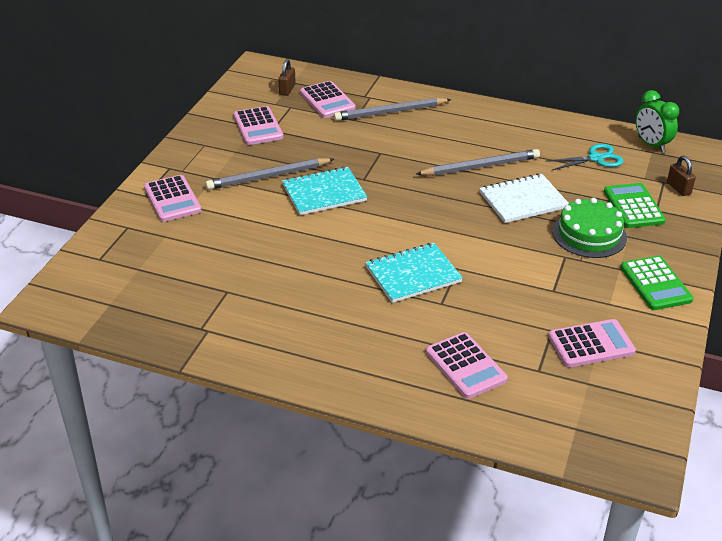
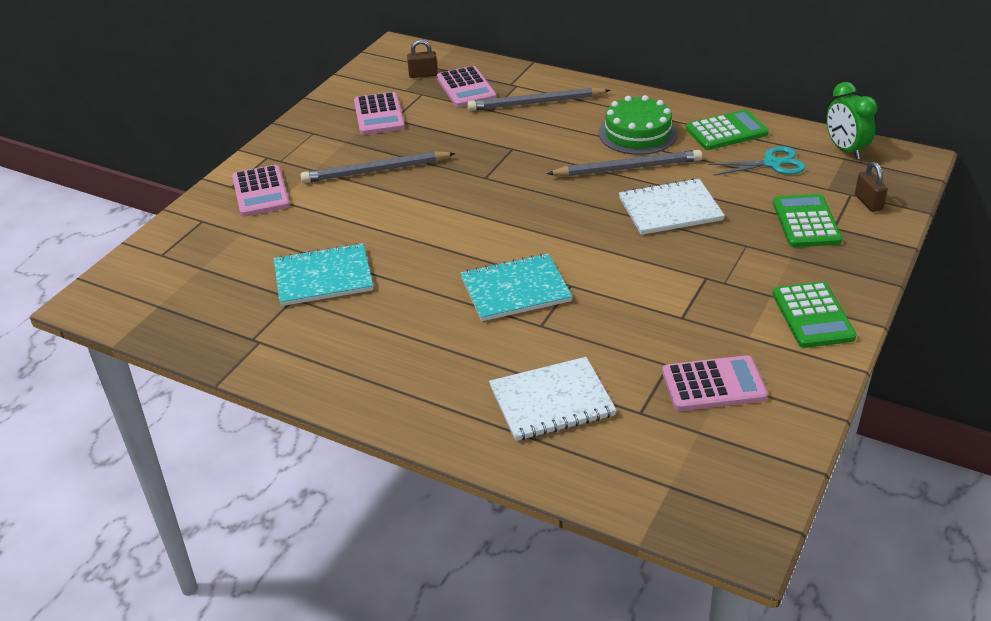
camera: 10 degrees right, 0 degrees up
brown padlock [278,59,296,96] -> brown padlock turned 60 degrees clockwise [407,40,438,78]
turquoise notebook [282,167,367,215] -> turquoise notebook moved to [274,243,373,306]
pink calculator [426,332,508,399] -> white notebook [489,357,617,441]
green cake [552,198,627,258] -> green cake moved to [599,95,677,155]
none -> green calculator [686,110,769,150]

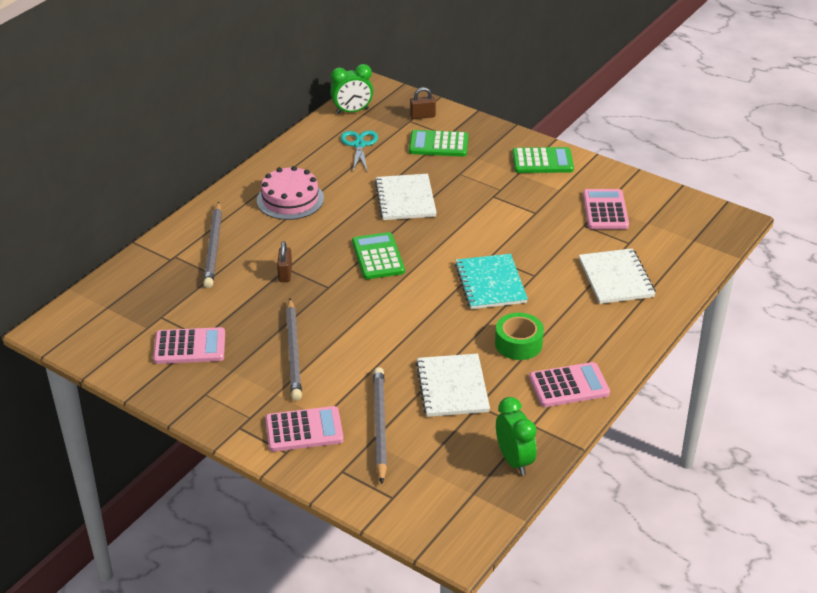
camera: 85 degrees left, 0 degrees up
turquoise notebook [274,243,373,306] -> white notebook [416,353,490,417]
brown padlock [407,40,438,78] -> brown padlock moved to [277,241,292,282]
pink calculator [437,66,496,107] -> pink calculator moved to [529,362,610,407]
grey pencil [546,150,702,177] -> grey pencil moved to [373,367,387,484]
green cake [599,95,677,155] -> pink cake [257,166,324,220]
green calculator [686,110,769,150] -> green calculator moved to [352,232,405,279]
none -> green tape [495,313,544,360]
none -> green clock [496,397,537,475]

